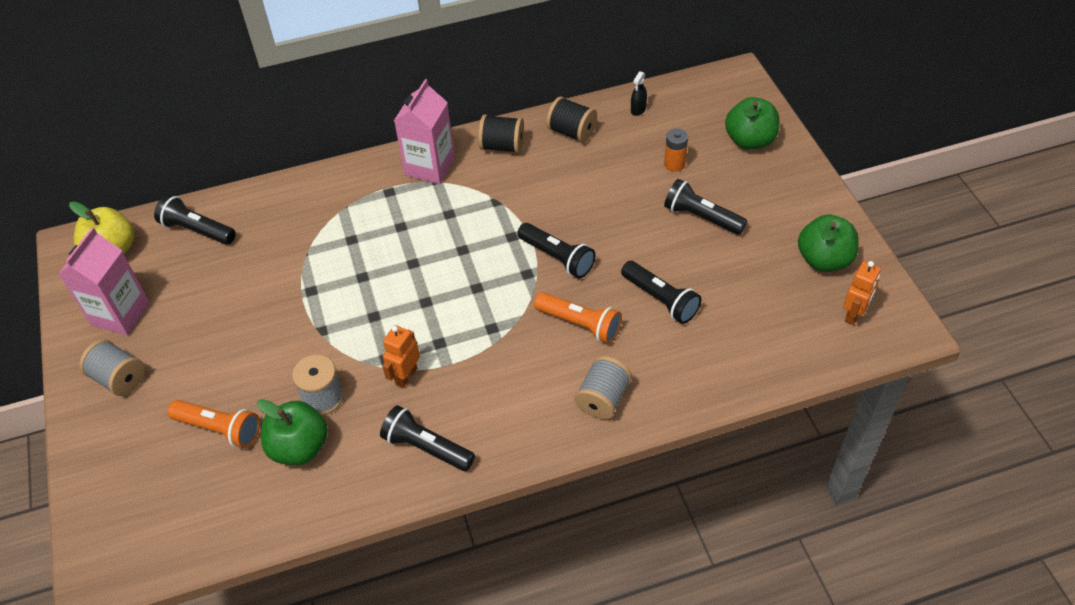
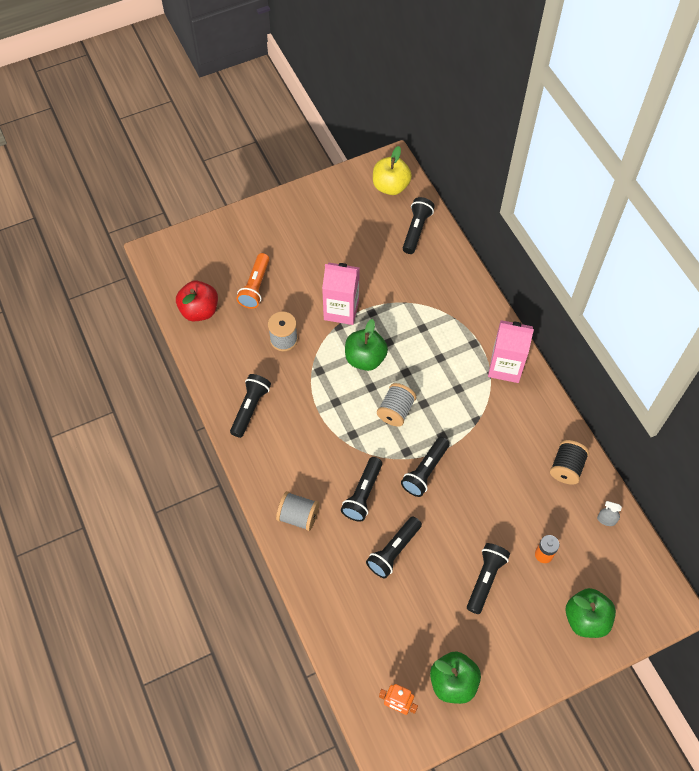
camera: 80 degrees right, 10 degrees up
pink carton [58,227,150,335] -> pink carton moved to [322,263,360,325]
grey spool [79,339,145,396] -> grey spool moved to [377,383,416,427]
green apple [257,399,328,465] -> green apple moved to [345,319,388,371]
orange robot [382,325,420,388] -> none
black spool [478,114,524,153] -> none
orange flashlight [534,292,622,344] -> black flashlight [341,457,382,522]
black spray bottle [631,71,647,116] -> grey spray bottle [597,501,622,526]
none -> red apple [176,281,218,321]

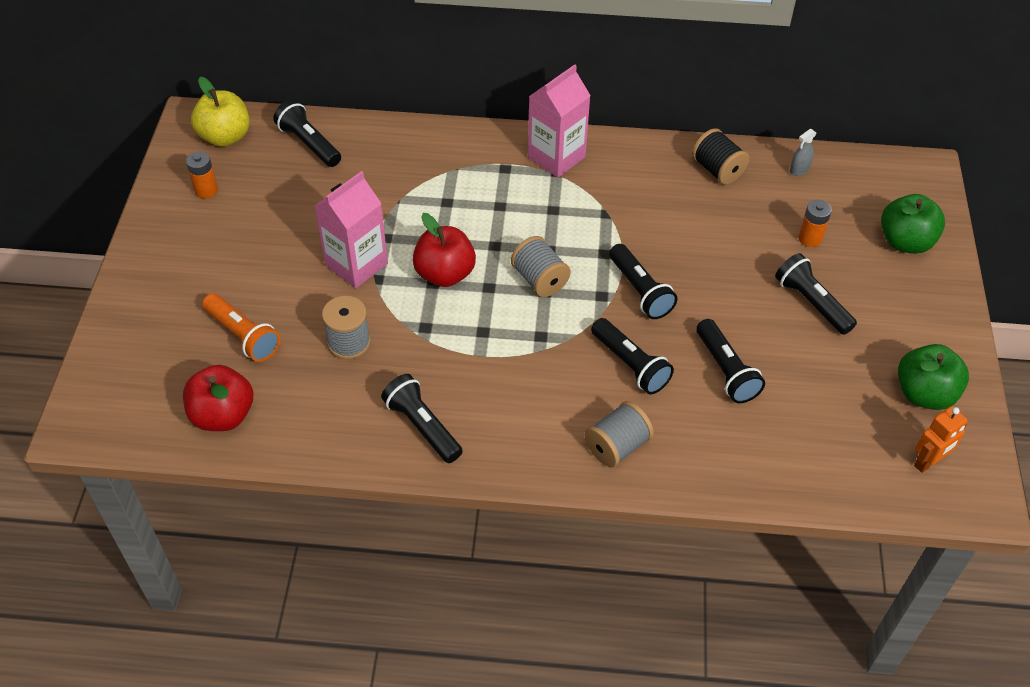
camera: 60 degrees left, 10 degrees down
green apple [345,319,388,371] -> red apple [412,213,476,287]
none -> orange battery [186,151,218,199]

